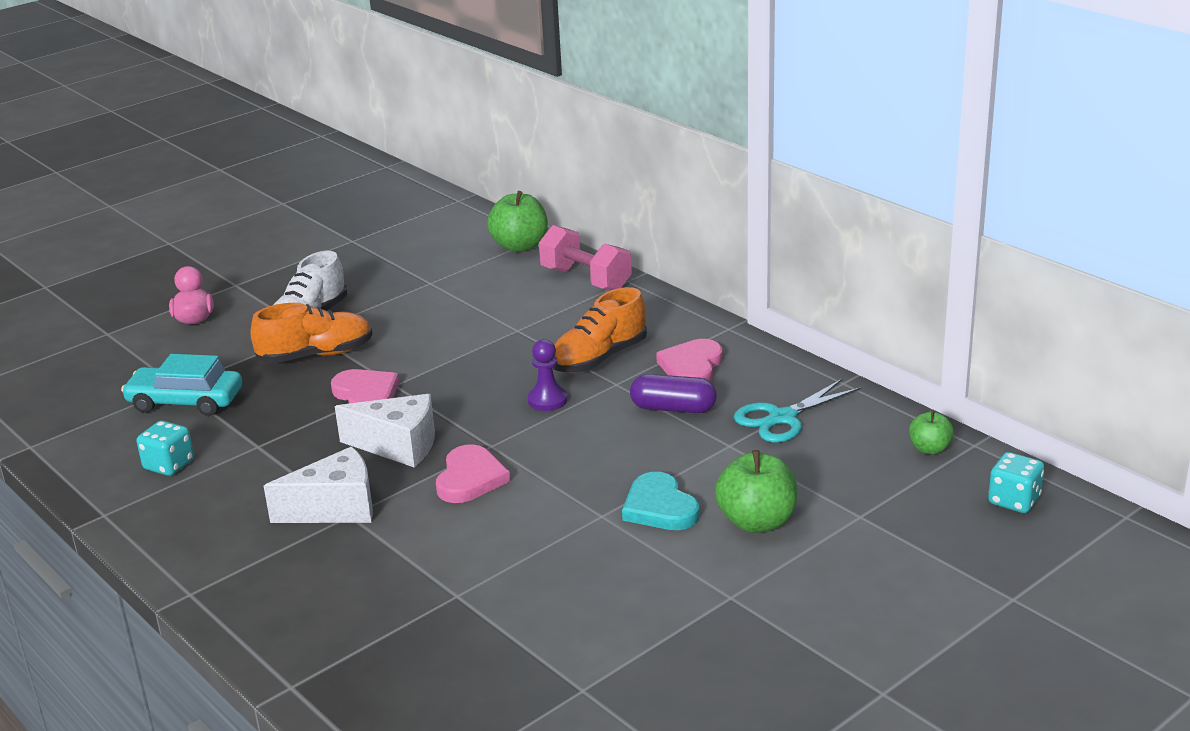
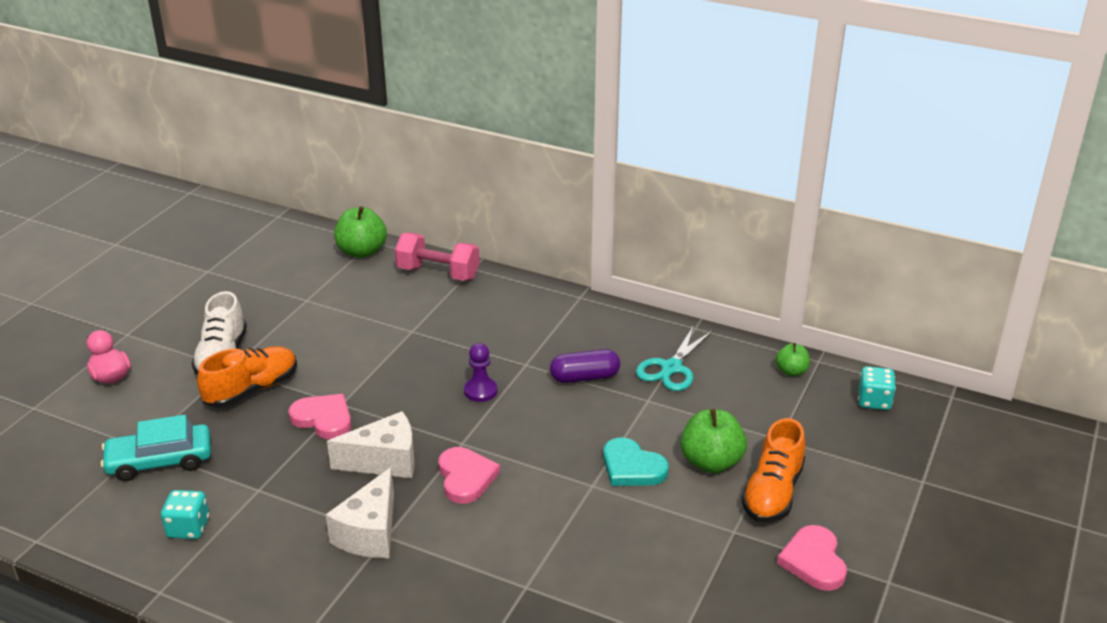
camera: 25 degrees left, 5 degrees up
white cheese [264,447,373,523] -> white cheese turned 150 degrees clockwise [325,467,394,558]
orange shoe [552,287,647,373] -> orange shoe moved to [741,418,805,523]
pink heart [656,339,723,381] -> pink heart moved to [777,525,847,591]

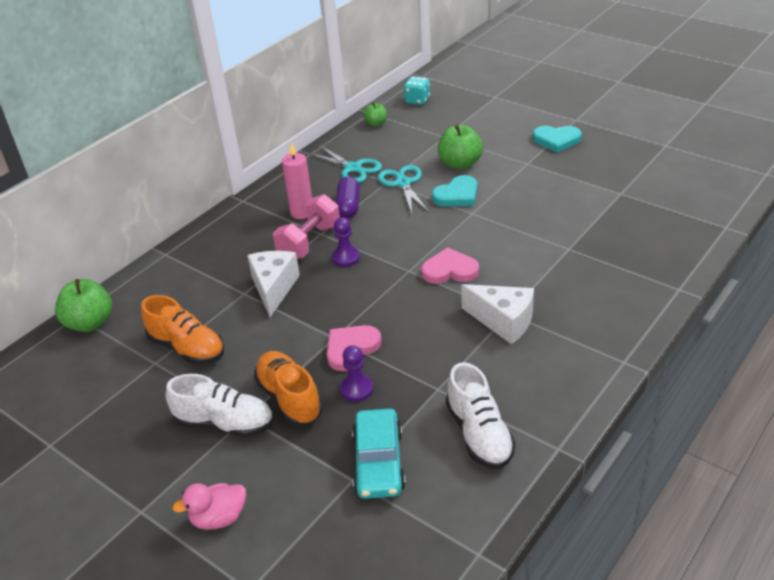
camera: 75 degrees left, 5 degrees up
turquoise dice [161,490,209,539] -> white shoe [446,362,516,469]
white cheese [327,411,415,478] -> white cheese moved to [247,251,300,317]
pink dumbbell [395,233,479,281] -> pink dumbbell moved to [273,194,340,259]
orange shoe [741,418,805,523] -> orange shoe moved to [141,295,224,365]
pink heart [777,525,847,591] -> turquoise heart [533,126,582,152]
none -> pink candle [282,143,312,219]
none -> purple pawn [340,345,373,402]
none -> turquoise scissors [378,165,429,214]

